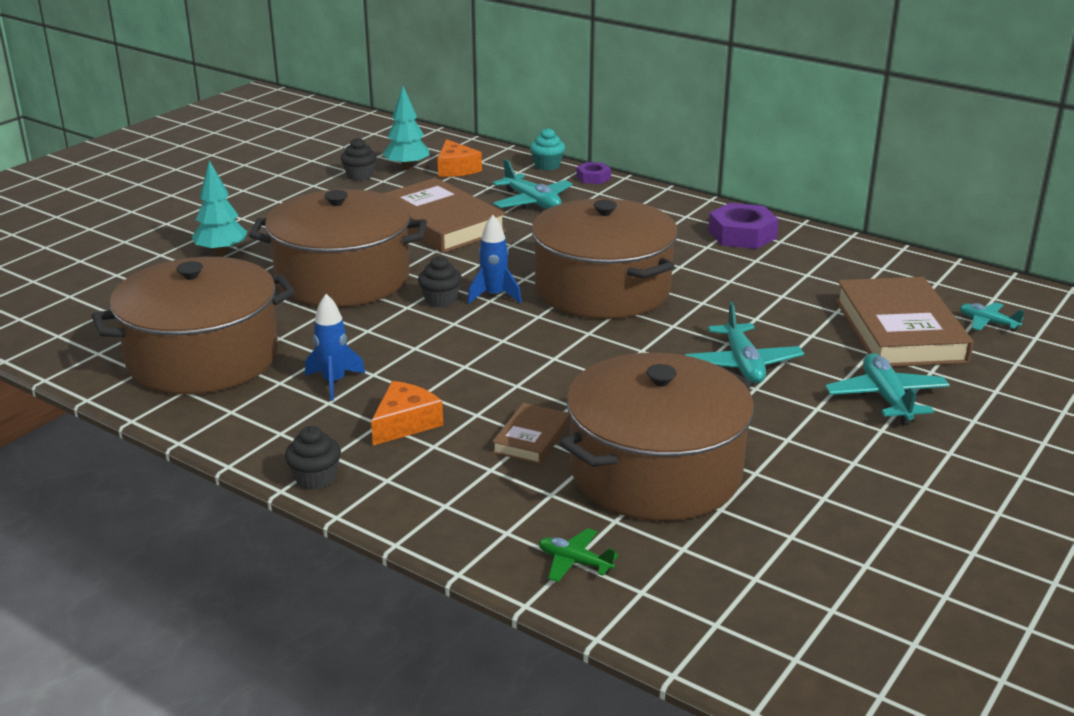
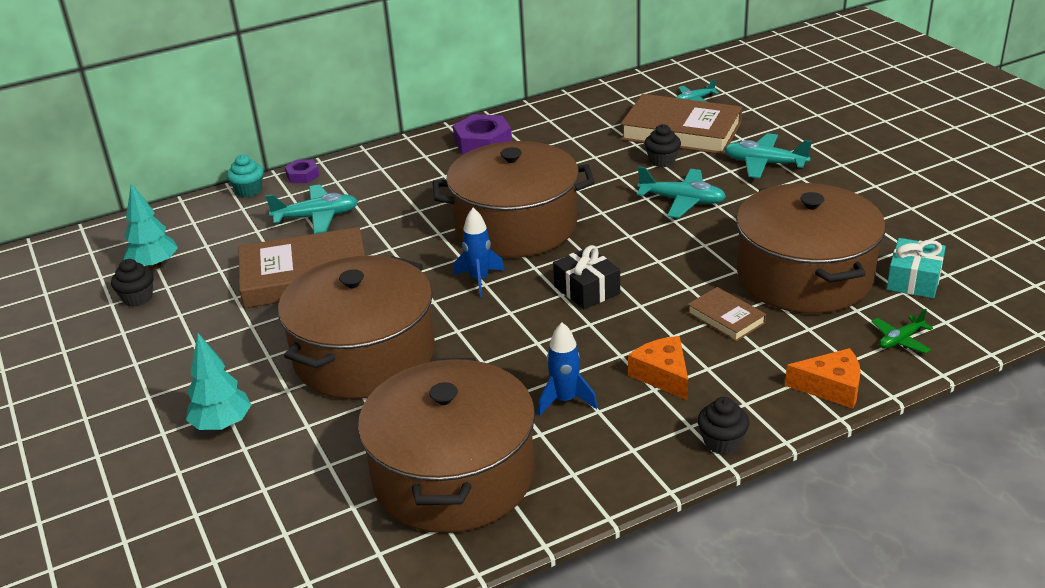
camera: 60 degrees left, 5 degrees up
black cupcake [418,256,462,308] -> black cupcake moved to [644,124,681,167]
orange cheese [438,139,482,177] -> orange cheese moved to [785,348,861,409]
none -> black gift [553,245,620,309]
none -> turquoise gift [886,238,946,298]

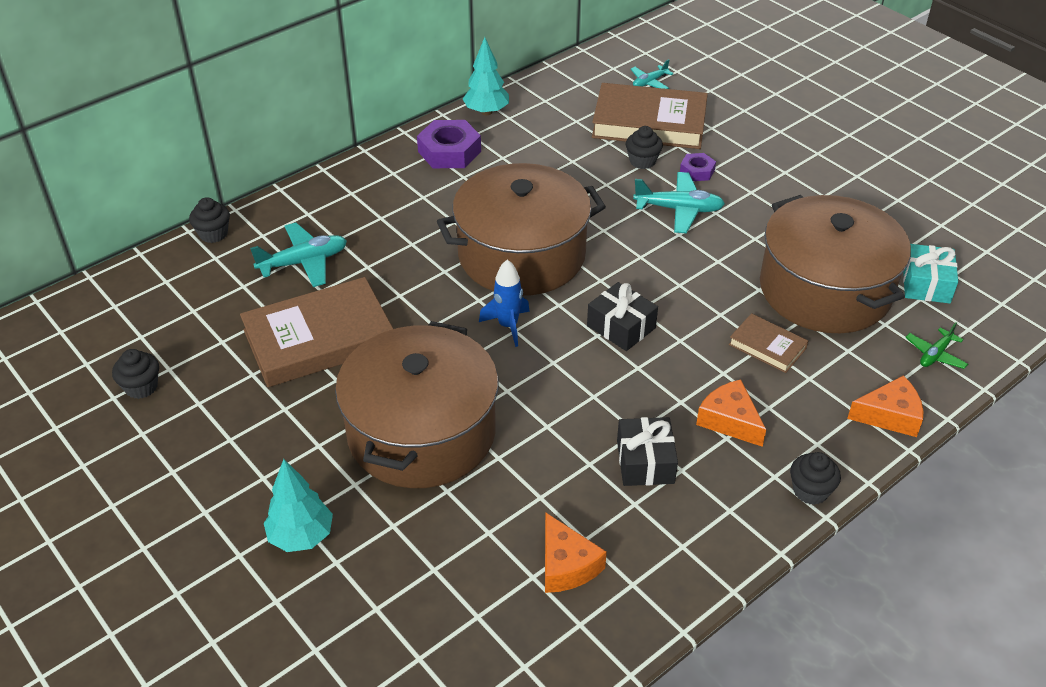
camera: 15 degrees left, 10 degrees up
turquoise tree [123,183,178,270] -> turquoise tree moved to [463,37,509,115]
turquoise cupcake [227,155,264,197] -> black cupcake [189,197,230,243]
purple nut [285,159,319,183] -> purple nut moved to [680,153,716,181]
brown pot [358,358,535,533] -> orange cheese [545,513,607,593]
blue rocket [538,322,598,416] -> black gift [617,417,678,486]
turquoise plane [724,133,812,178] -> none

